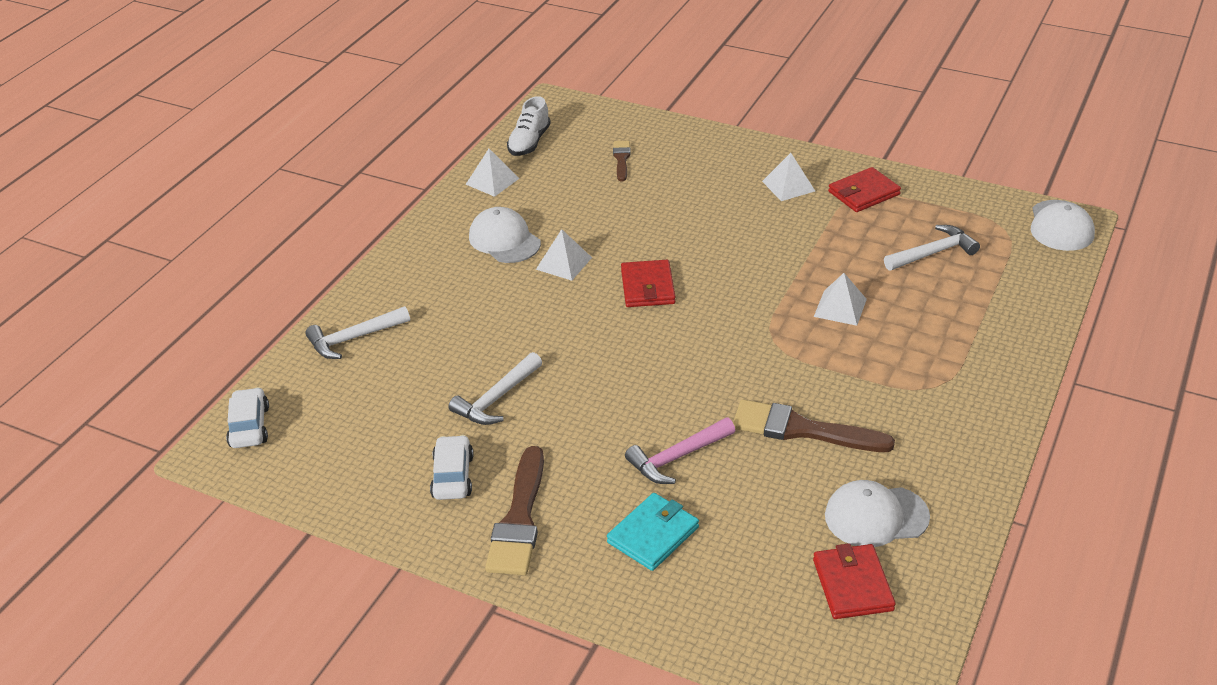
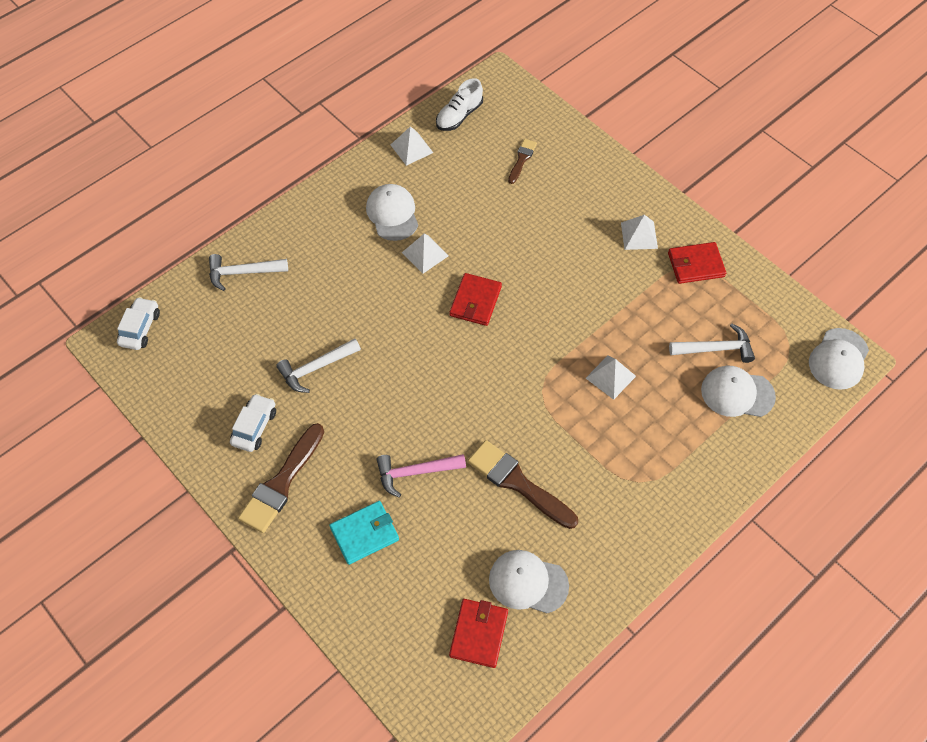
camera: 20 degrees right, 20 degrees up
none -> white cap [701,366,776,417]

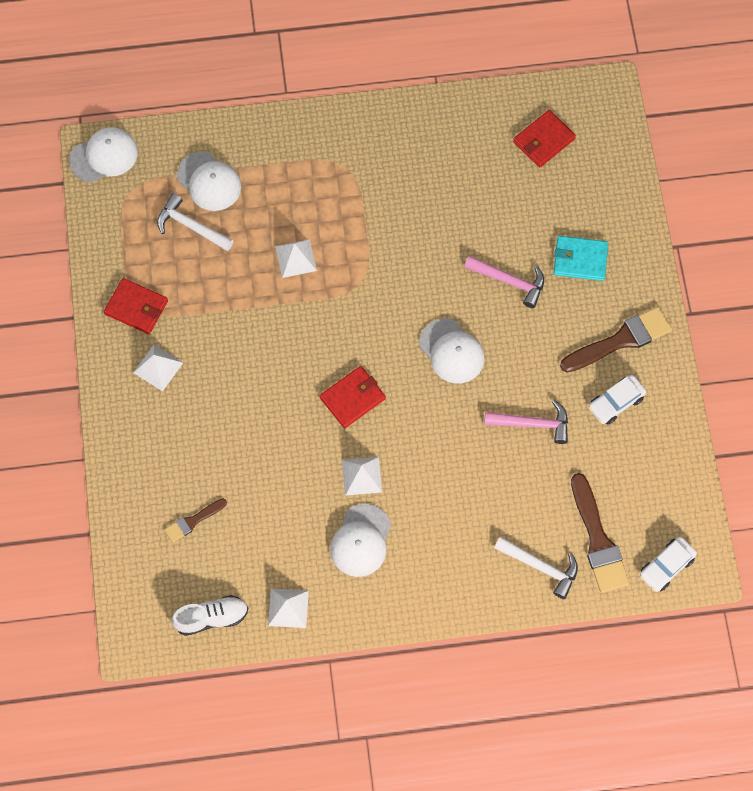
camera: 145 degrees left, 10 degrees up
white hammer [276,338,361,393] -> pink hammer [484,400,568,444]
brown brush [468,440,578,529] -> brown brush moved to [571,473,629,593]
white cap [489,550,569,613] -> white cap moved to [419,319,485,384]

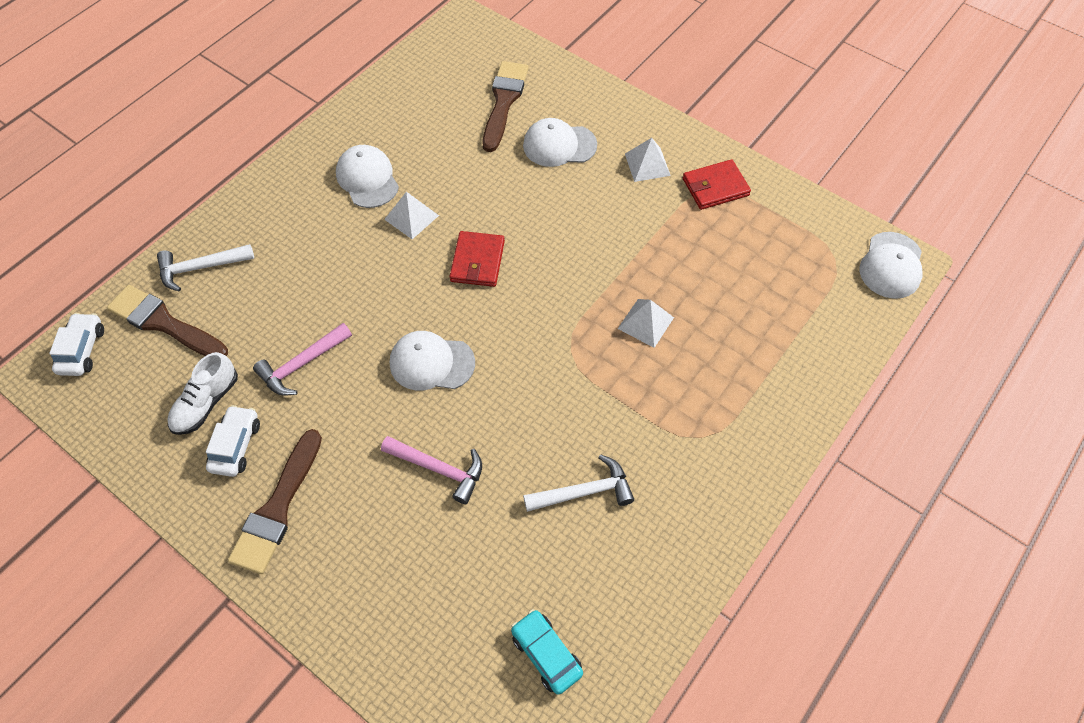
camera: 135 degrees right, 10 degrees down
white hammer [157,193,234,251] -> white hammer moved to [523,455,634,512]
brown brush [164,498,227,542] -> brown brush [483,61,528,152], size x1.83
white shoe [171,595,248,636] -> white shoe moved to [167,352,238,435]
white cap [177,152,241,211] -> white cap moved to [523,118,597,167]
white pyramid [268,588,309,628] -> none
pink hammer [464,256,544,308] -> pink hammer turned 135 degrees counterclockwise [381,436,482,504]
red wallet [513,110,576,168] -> turquoise car [511,609,583,695]
turquoise wallet [553,236,608,281] -> none

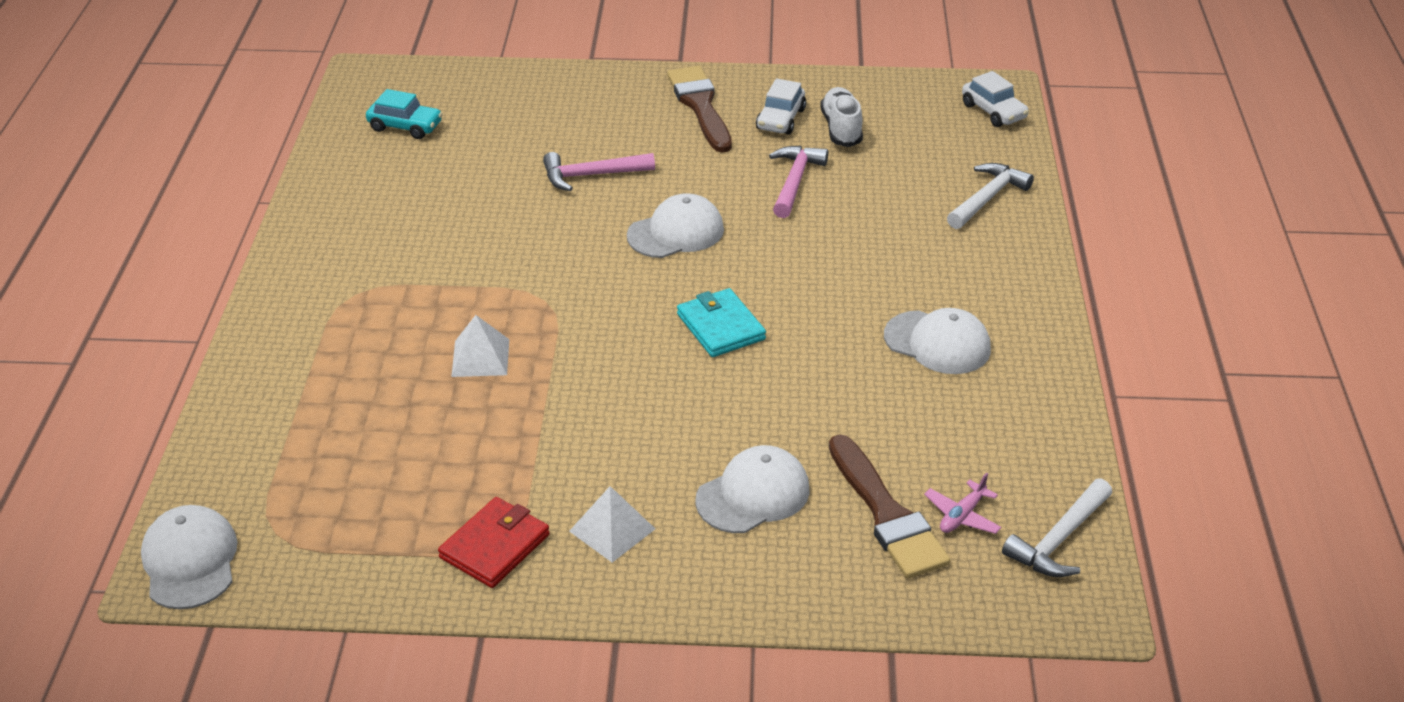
camera: 145 degrees right, 20 degrees down
brown brush [107,285,228,356] -> none
white car [206,405,260,477] -> white car turned 45 degrees clockwise [756,78,806,135]
white pyramid [384,192,439,239] -> none
red wallet [449,231,505,287] -> turquoise wallet [677,288,766,357]
white hammer [523,455,634,512] -> white hammer moved to [1002,479,1112,577]
none -> pink plane [924,473,1001,534]

